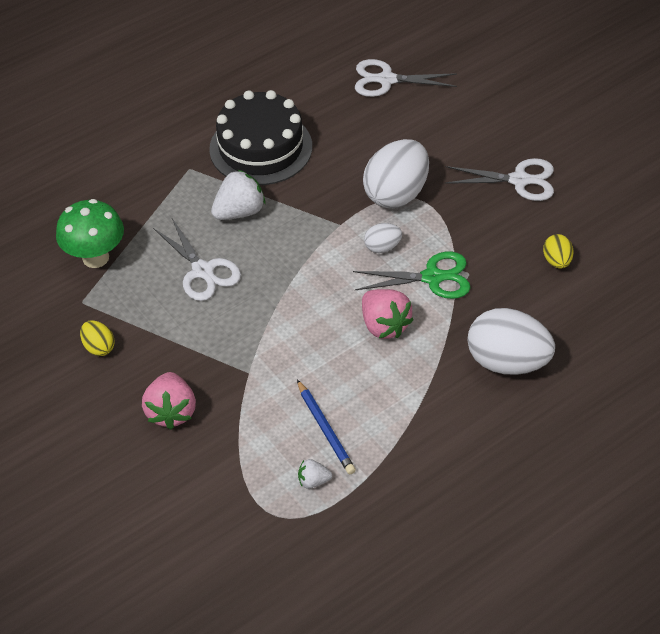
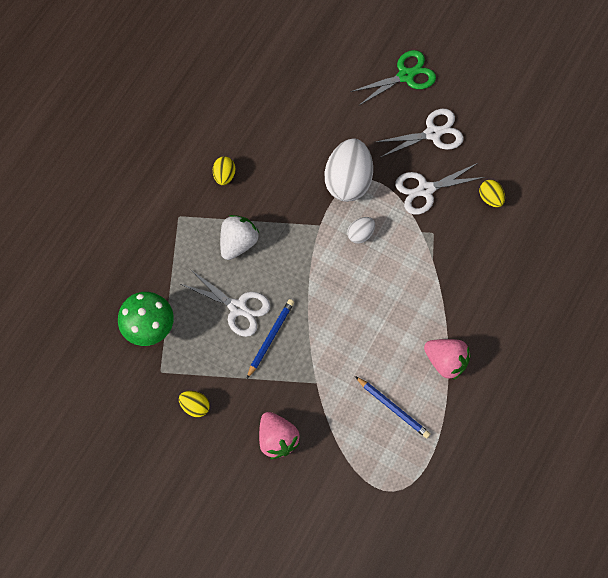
camera: 25 degrees left, 20 degrees up
black cake [209,90,312,185] -> yellow egg [213,156,236,185]
white strawberry [298,459,332,489] -> none
green scissors [353,252,470,299] -> green scissors moved to [350,50,436,106]
white scissors [355,59,457,97] -> white scissors moved to [395,163,485,215]
pink strawberry [362,289,414,339] -> pink strawberry moved to [424,339,471,380]
white egg [467,308,555,375] -> none
none -> blue pencil [247,299,294,378]

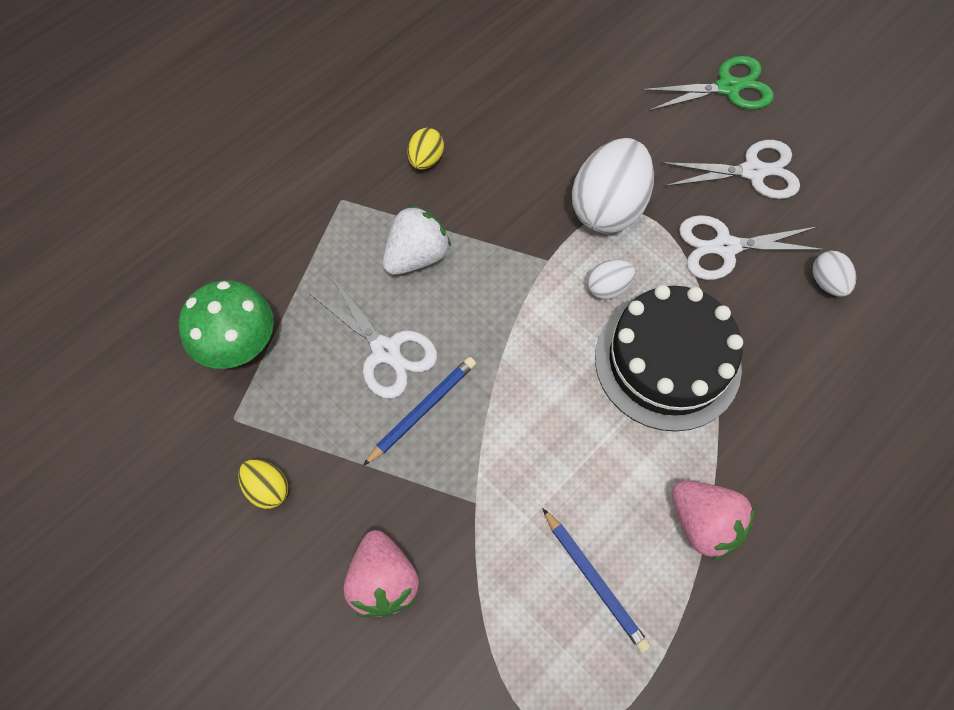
camera: 15 degrees right, 5 degrees down
yellow egg [479,180,505,207] -> white egg [813,251,856,297]
none -> black cake [595,285,743,432]

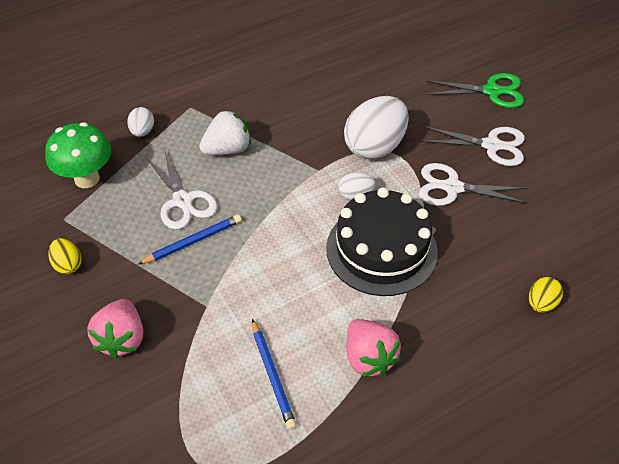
camera: 15 degrees right, 15 degrees down
yellow egg [408,128,444,170] -> yellow egg moved to [529,277,563,313]
white egg [813,251,856,297] -> white egg moved to [127,107,154,137]

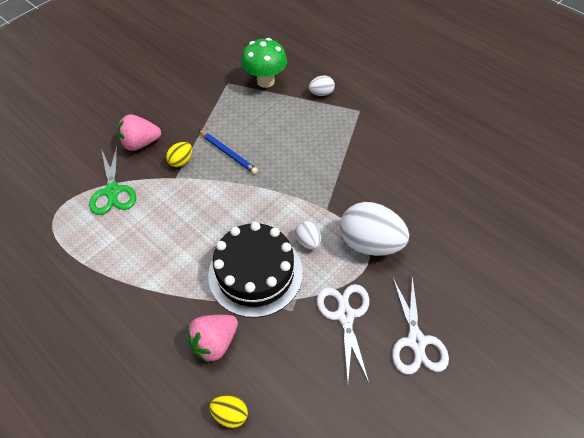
camera: 75 degrees right, 5 degrees up
yellow egg [49,238,82,274] -> yellow egg moved to [166,142,192,167]
white scissors [145,149,218,230] -> none
white strawberry [199,110,251,155] -> none
blue pencil [252,319,297,430] -> none
pink strawberry [346,319,401,377] -> pink strawberry moved to [187,315,238,363]
green scissors [426,73,524,108] -> green scissors moved to [89,146,136,215]

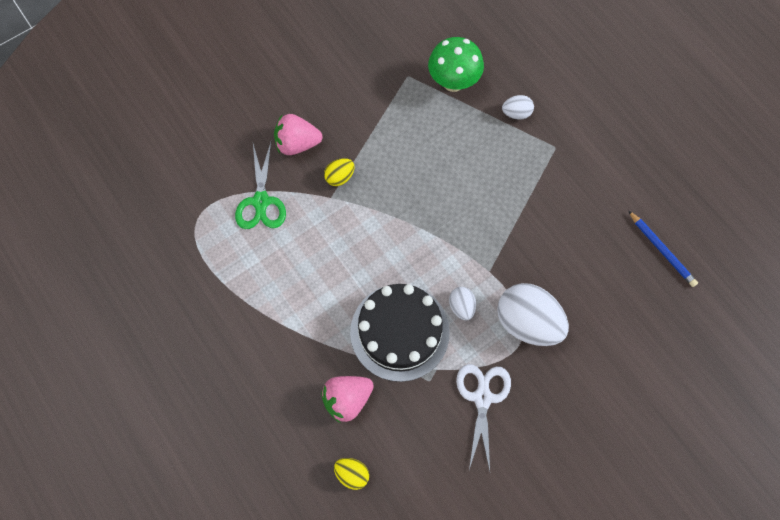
camera: 10 degrees right, 15 degrees up
blue pencil [199,130,258,174] -> blue pencil moved to [628,210,698,287]
white scissors [392,276,449,375] -> none

